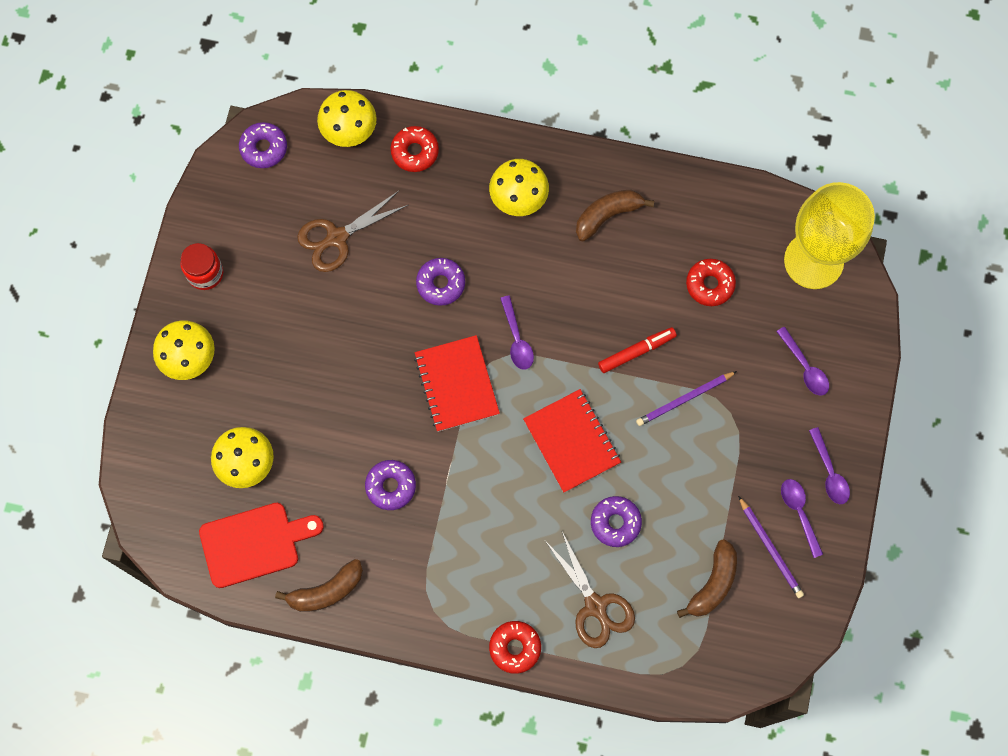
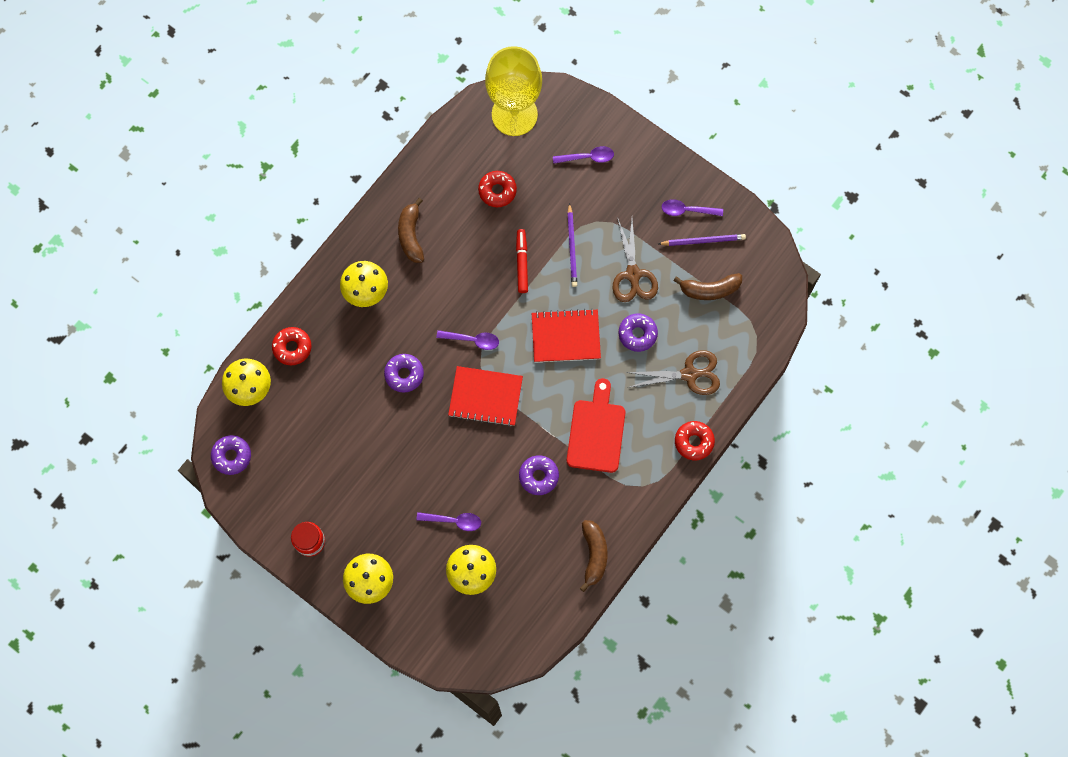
camera: 65 degrees left, 0 degrees up
red cutting board [199,503,324,588] -> red cutting board moved to [567,378,625,473]
brown scissors [297,191,408,272] -> brown scissors moved to [613,217,658,302]
brown banana [677,539,737,618] -> brown banana turned 120 degrees clockwise [673,273,742,300]
purple spoon [809,427,850,504] -> purple spoon moved to [416,512,481,531]

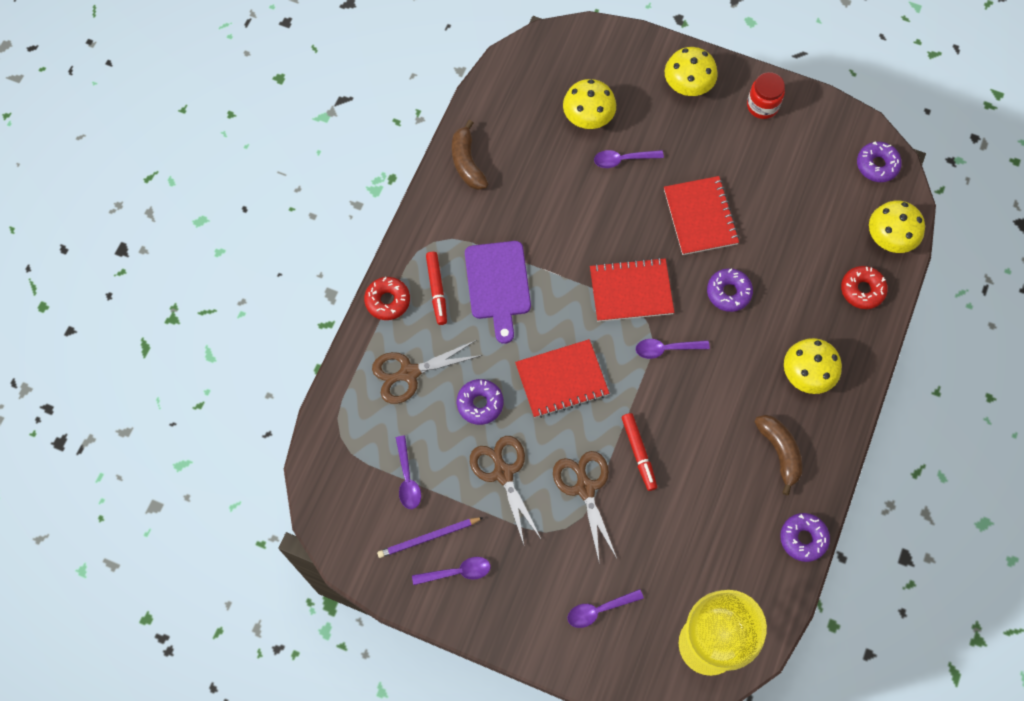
camera: 165 degrees right, 5 degrees down
red donut [478,171,517,207] -> none
purple donut [519,455,559,495] -> purple donut moved to [780,513,830,562]
purple pencil [567,203,577,287] -> brown scissors [553,451,617,561]
red cutting board [567,378,625,473] -> purple cutting board [465,241,531,344]
brown banana [673,273,742,300] -> purple spoon [396,436,421,509]
none -> red marker [426,252,447,325]
none -> red notebook [664,176,739,255]

